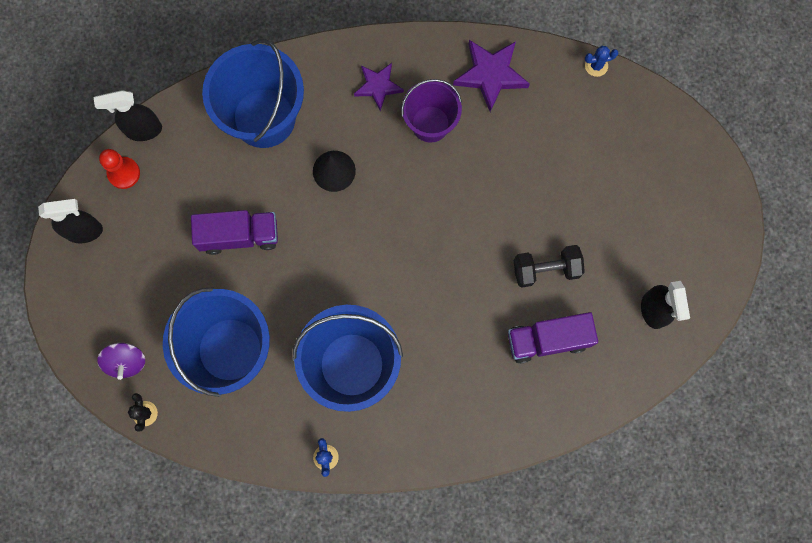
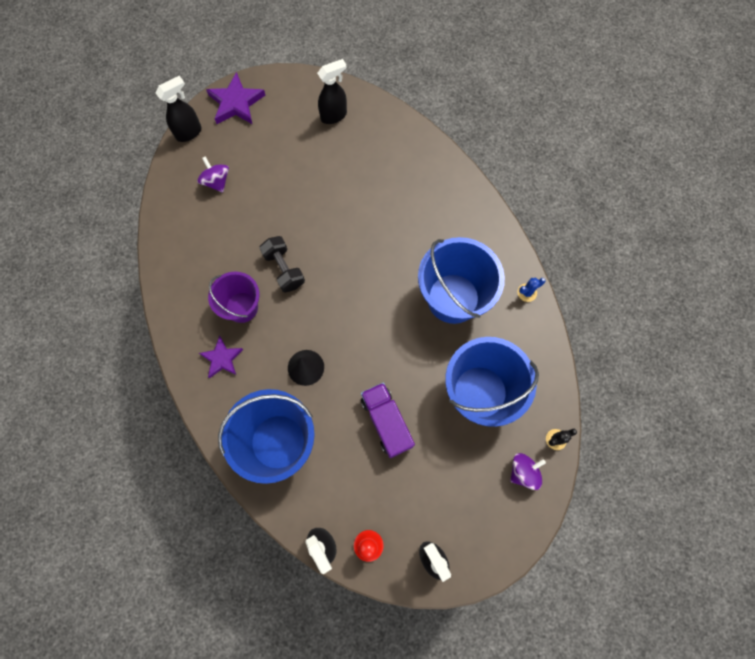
camera: 110 degrees left, 5 degrees down
purple star [453,40,530,112] -> purple star moved to [206,72,265,124]
purple truck [508,312,598,364] -> none
black dumbbell [514,245,585,288] -> black dumbbell moved to [259,236,305,293]
blue cactus [585,46,618,77] -> none
none -> black spray bottle [156,76,201,142]
none -> purple spinning top [197,156,229,193]

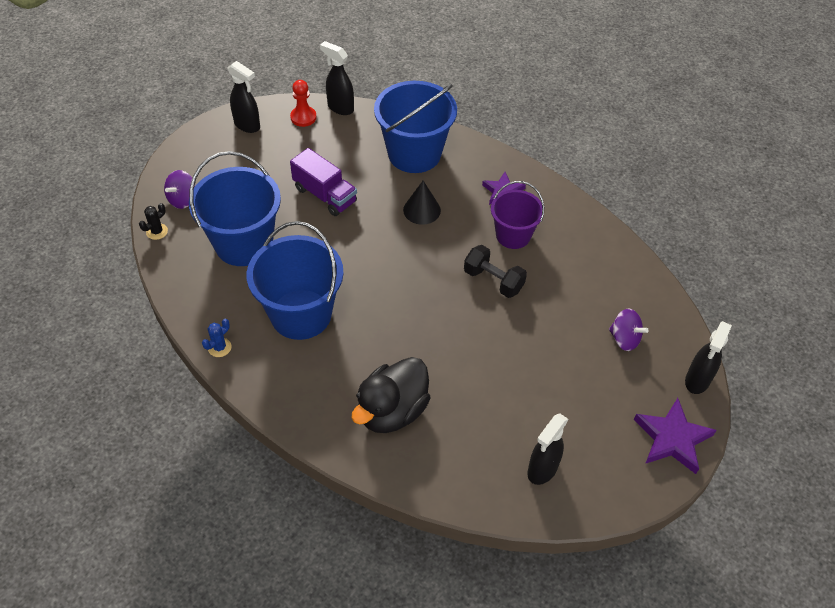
camera: 155 degrees right, 20 degrees down
none -> black duck [352,357,431,433]

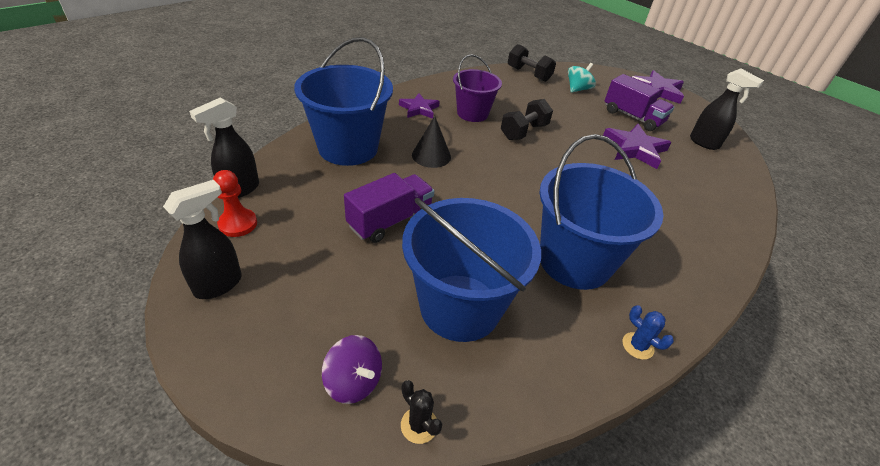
camera: 85 degrees left, 10 degrees down
black duck [352,357,431,433] -> none
purple spinning top [609,309,649,351] -> turquoise spinning top [568,63,596,93]
black spray bottle [685,321,732,394] -> none
none -> black dumbbell [508,44,556,82]
none -> purple star [603,124,672,169]
none -> purple truck [604,74,674,131]

